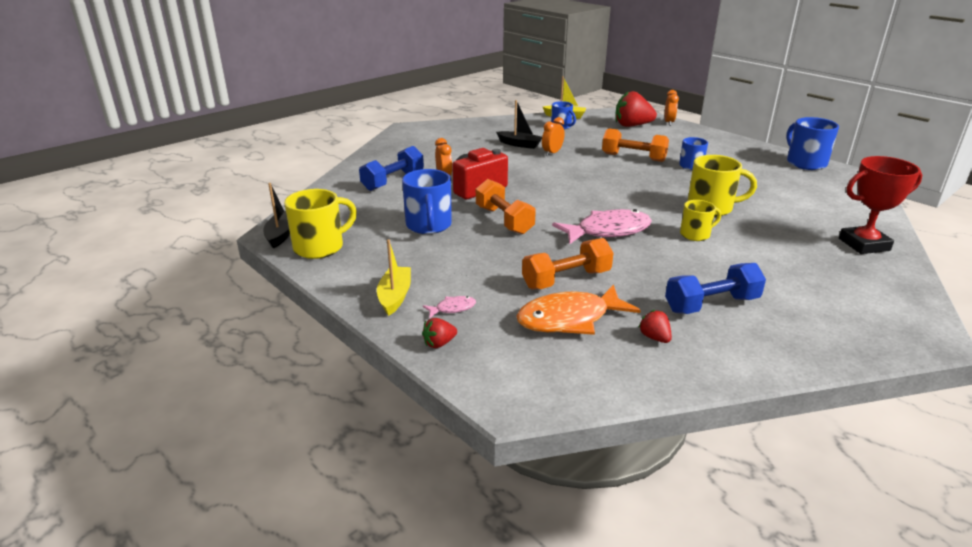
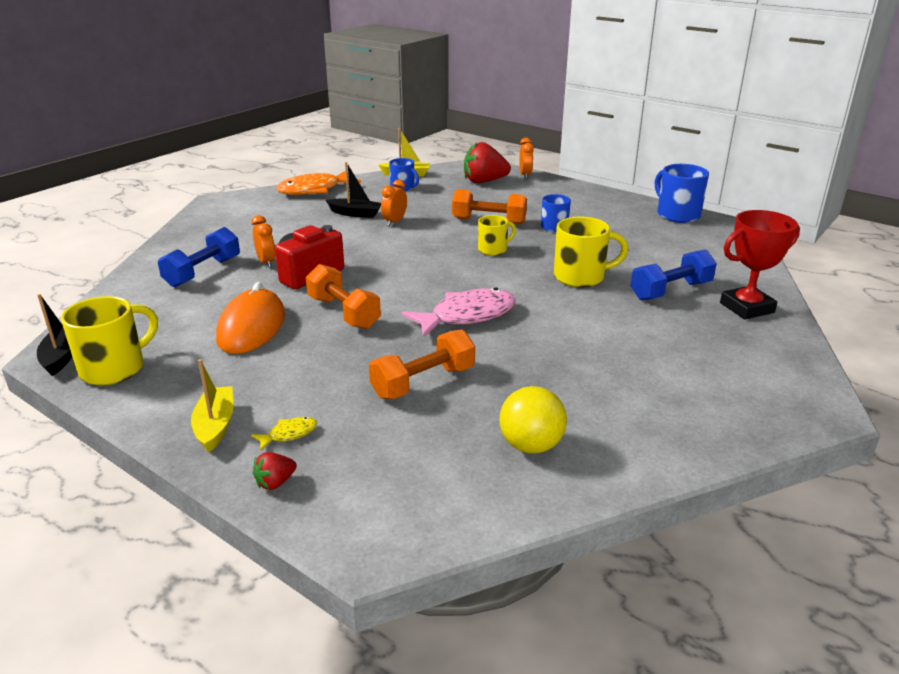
camera: 10 degrees left, 0 degrees up
blue mug [402,169,452,234] -> orange mouse [216,282,285,354]
pink fish [423,296,476,319] -> yellow fish [251,417,317,450]
orange fish [516,284,641,335] -> orange fish moved to [276,171,361,195]
red strawberry [638,310,672,343] -> yellow ball [499,386,567,453]
blue dumbbell [665,263,766,314] -> blue dumbbell moved to [631,249,717,300]
yellow mug [680,200,721,241] -> yellow mug moved to [478,215,516,256]

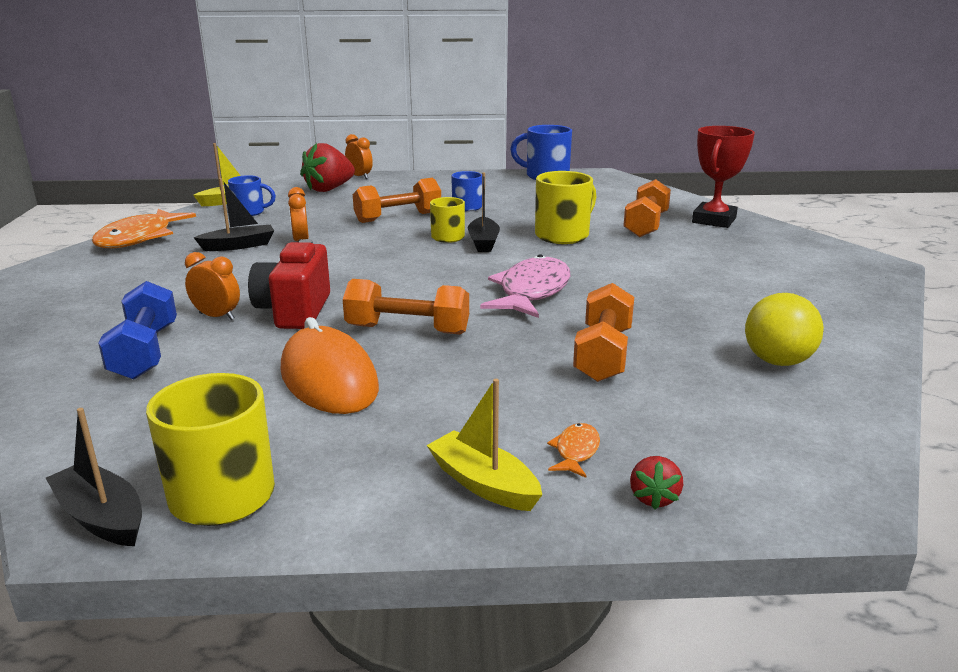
camera: 40 degrees left, 5 degrees down
yellow fish [251,417,317,450] -> orange fish [547,423,600,478]
blue dumbbell [631,249,717,300] -> orange dumbbell [623,179,671,237]
none -> black boat [468,173,500,252]

